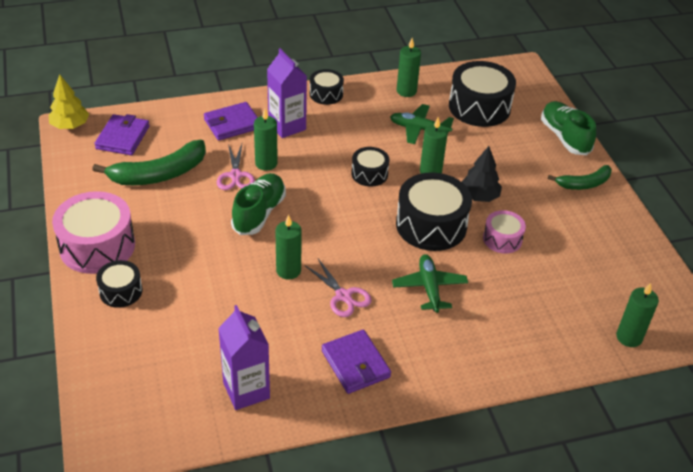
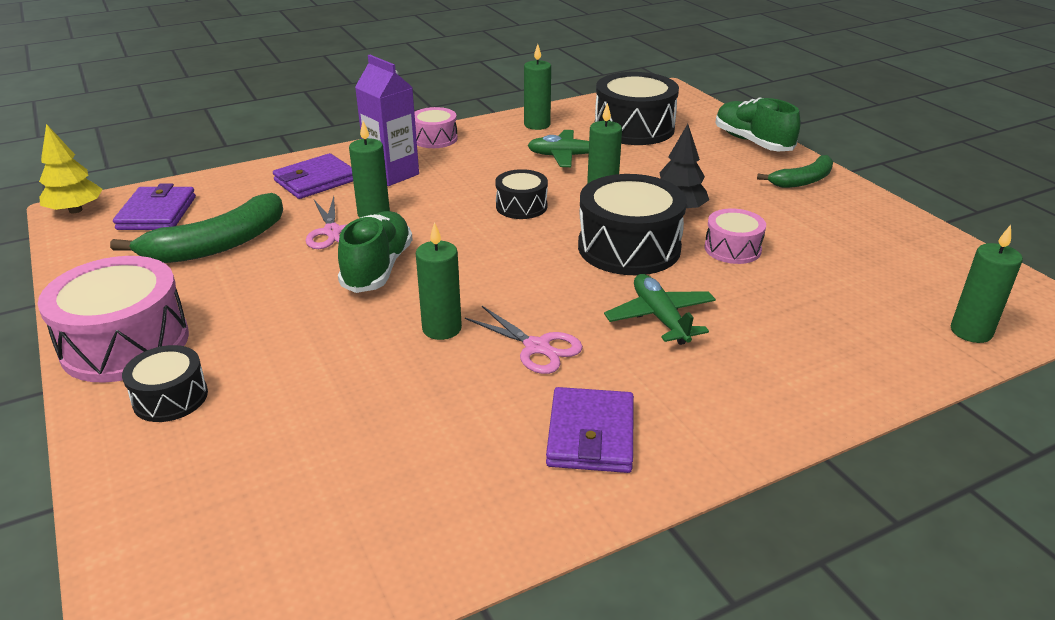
camera: 10 degrees left, 10 degrees down
purple carton [218,305,270,410] -> none
black drum [310,69,344,105] -> pink drum [414,107,458,148]
purple wallet [322,330,391,394] -> purple wallet turned 45 degrees clockwise [546,387,634,473]

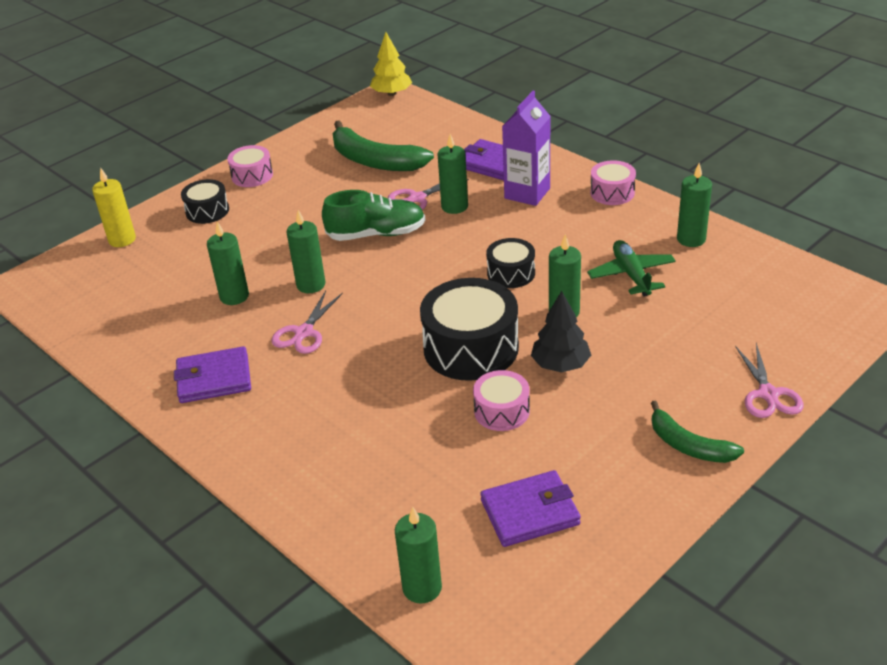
camera: 75 degrees right, 5 degrees up
pink drum [38,256,189,383] -> pink drum [227,145,273,187], size x0.55
purple wallet [113,183,196,230] -> purple wallet moved to [481,470,581,547]
black drum [595,72,679,145] -> none
green plane [604,274,716,345] -> none
green shoe [715,97,801,151] -> pink scissors [735,343,804,418]
none -> yellow candle [92,167,136,247]
none -> green candle [207,221,249,305]

